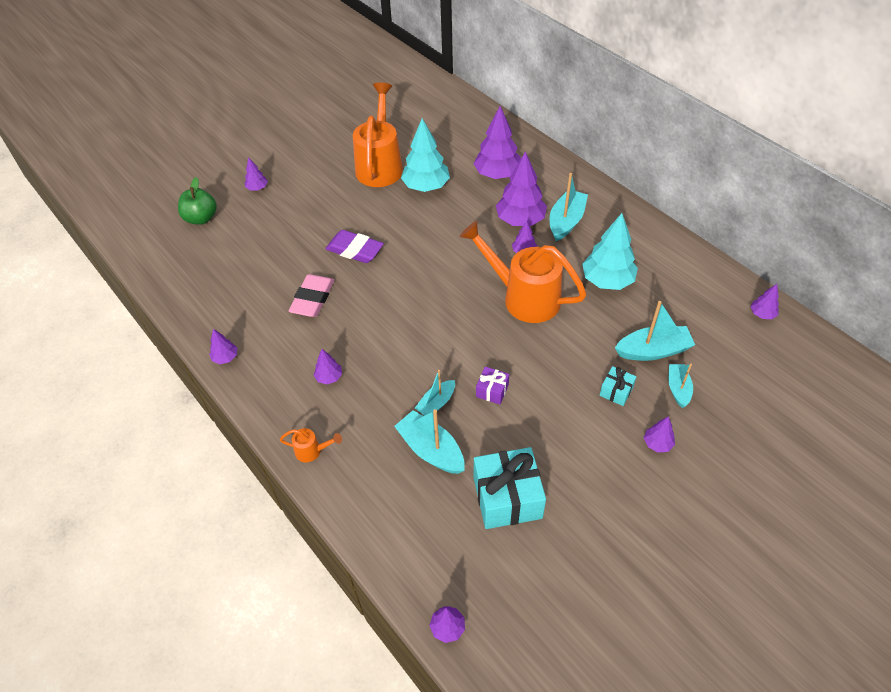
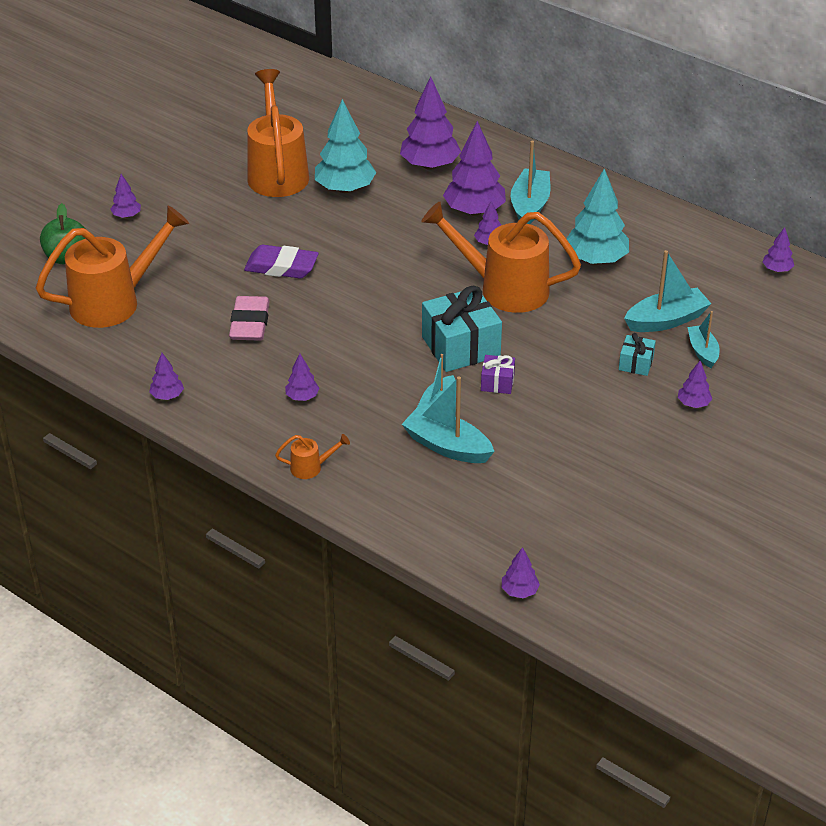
camera: 15 degrees left, 10 degrees down
turquoise gift [474,447,546,529] -> turquoise gift moved to [422,286,502,372]
none -> orange watering can [36,206,189,328]

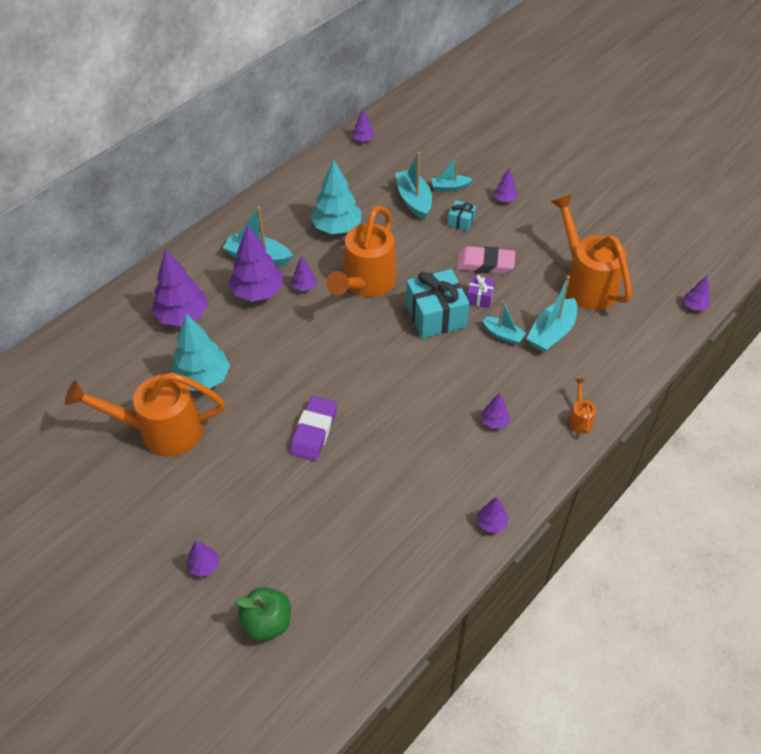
camera: 85 degrees left, 10 degrees up
orange watering can [36,206,189,328] -> orange watering can moved to [551,194,632,310]
pink eraser [229,296,270,341] -> pink eraser moved to [456,246,515,274]

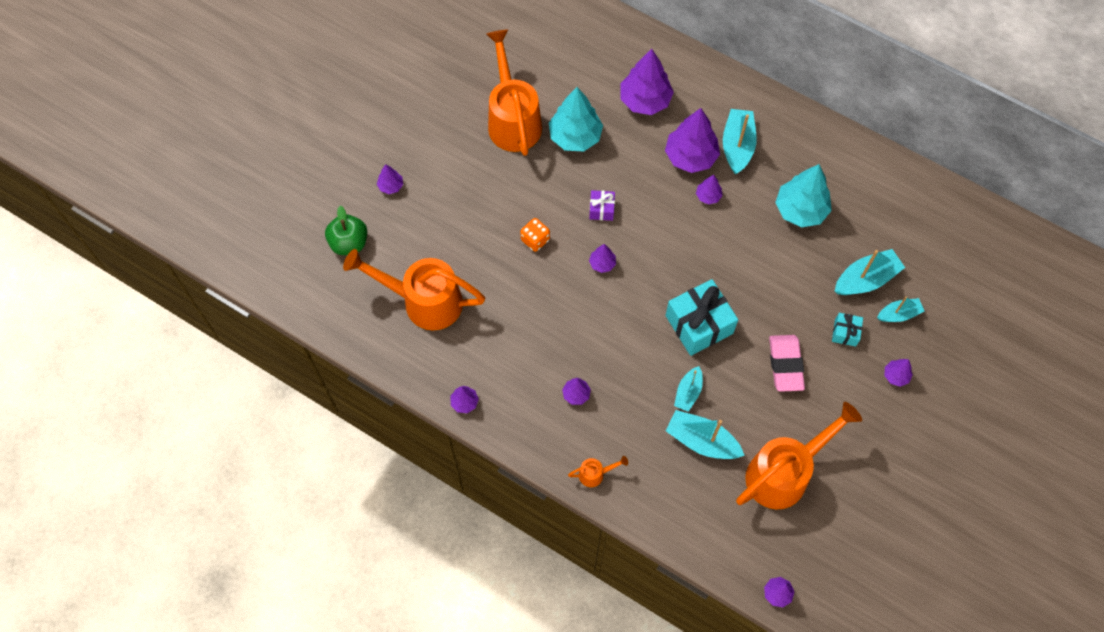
camera: 80 degrees right, 15 degrees up
purple eraser [290,396,337,461] -> orange dice [520,218,550,252]
orange watering can [326,205,397,297] -> orange watering can moved to [343,249,485,330]
purple tree [352,109,374,142] -> purple tree moved to [589,244,616,273]
turquoise boat [431,154,473,192] -> turquoise boat turned 90 degrees clockwise [877,296,925,322]
purple gift [467,275,495,308] -> purple gift moved to [589,190,615,221]

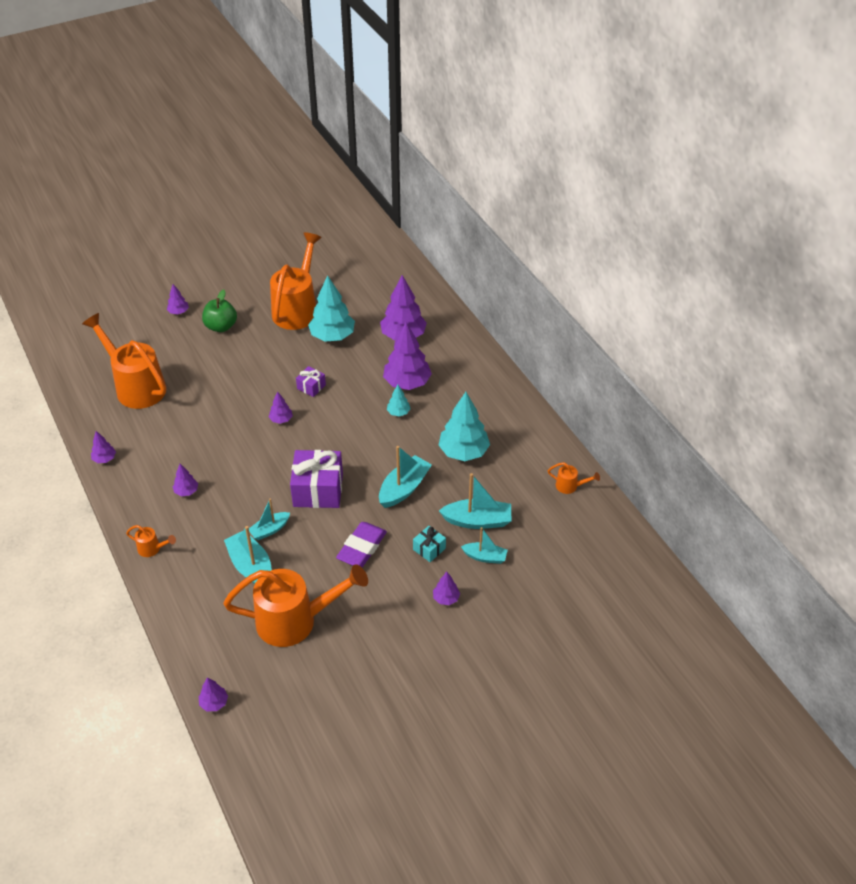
camera: 30 degrees right, 20 degrees down
green apple [325,206,367,255] -> green apple moved to [202,290,237,332]
orange dice [520,218,550,252] -> none
turquoise gift [665,279,738,356] -> purple gift [290,450,343,508]
purple tree [696,175,723,205] -> turquoise tree [387,385,411,417]
turquoise boat [723,109,757,175] -> turquoise boat moved to [379,446,432,508]
pink eraser [769,335,805,392] -> purple eraser [336,522,387,567]
none -> orange watering can [548,462,600,494]

